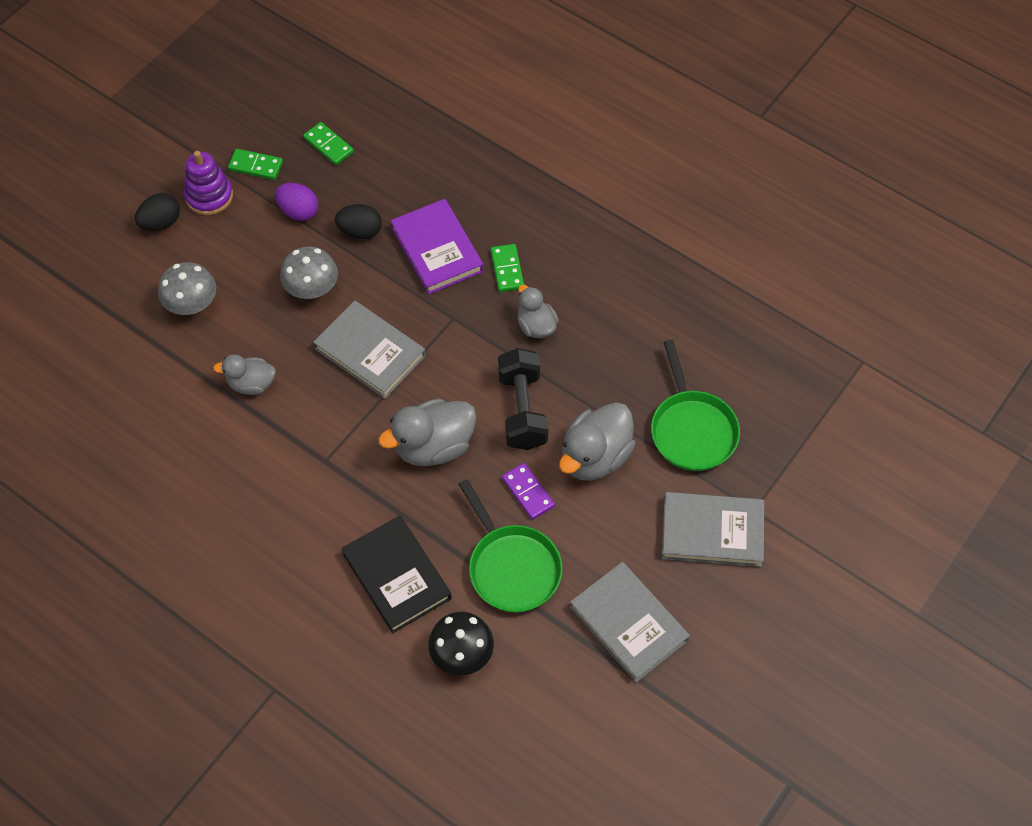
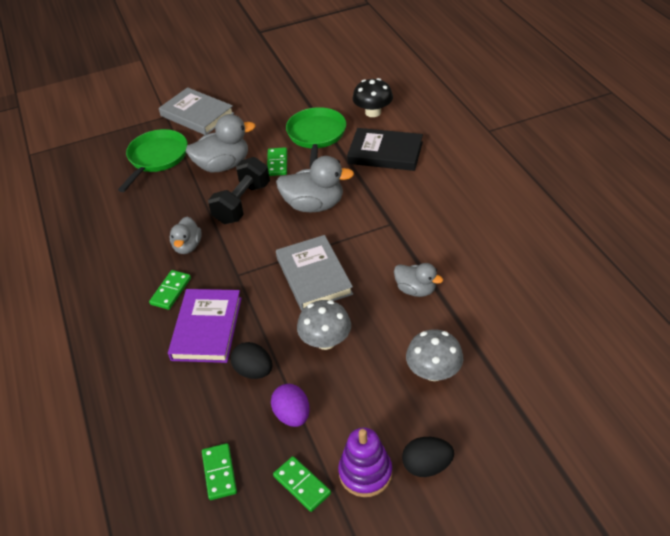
camera: 145 degrees left, 15 degrees down
black book [341,516,452,633] -> black book turned 75 degrees counterclockwise [347,128,423,171]
purple domino [502,463,555,520] -> green domino [267,147,287,176]
grey book [570,562,690,683] -> none

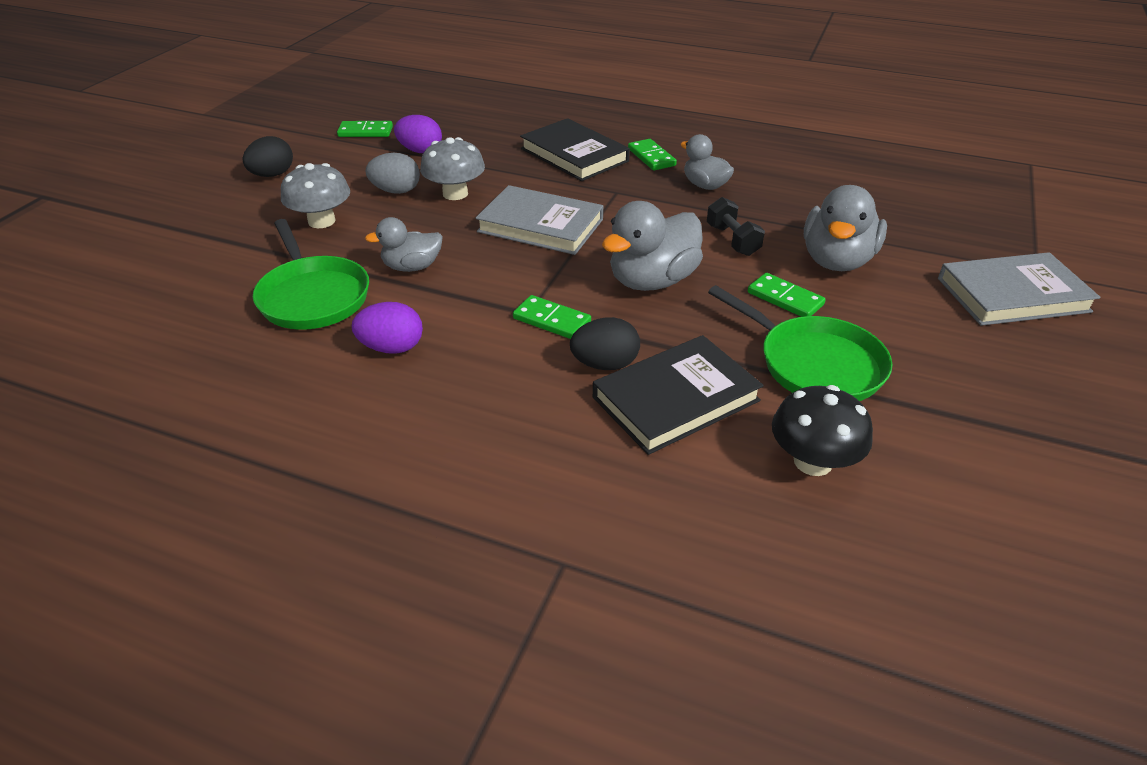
camera: 130 degrees right, 5 degrees down
green pan [118,129,188,192] -> green pan moved to [253,219,369,330]
purple book [168,289,242,363] -> black book [520,118,630,181]
green domino [202,443,237,500] -> green domino moved to [513,295,591,339]
black dumbbell [208,157,270,224] -> black dumbbell [707,197,765,256], size x0.61
black egg [231,342,272,379] -> black egg moved to [570,317,640,370]
purple stacking toy [338,427,392,497] -> none
none -> purple egg [352,302,423,354]
none -> grey egg [366,153,420,194]

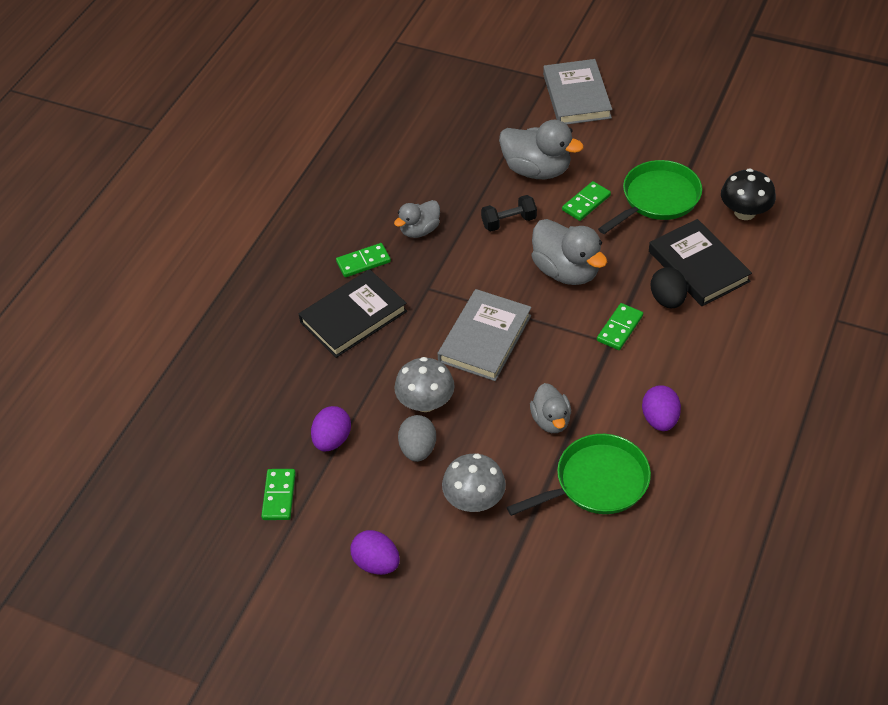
camera: 85 degrees left, 10 degrees up
black egg [243,136,293,177] -> purple egg [350,530,400,575]

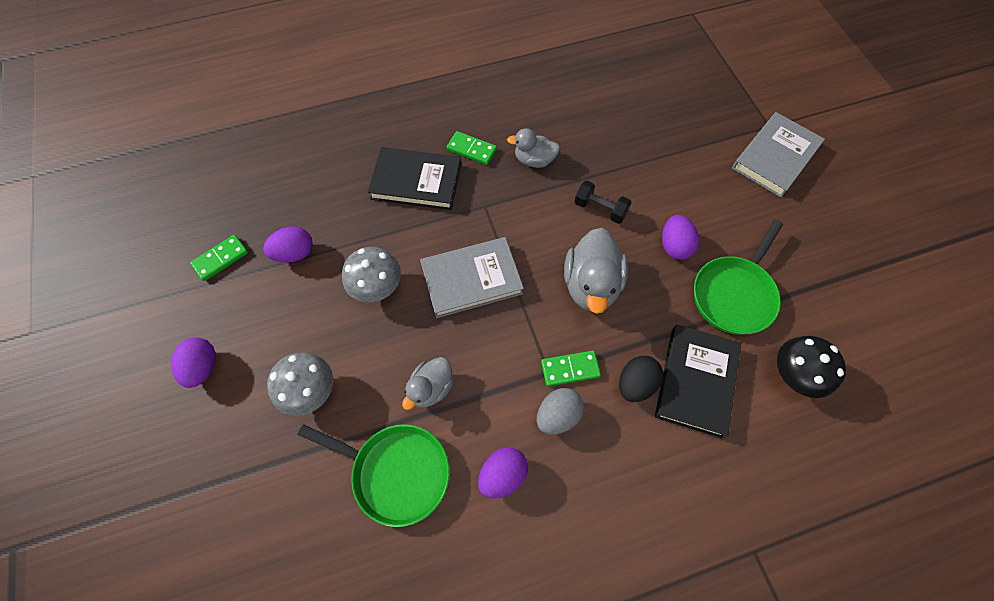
camera: 45 degrees right, 15 degrees up
grey egg [398,415,436,462] -> grey egg moved to [537,388,584,435]
grey duck [499,120,584,179] -> none
green domino [562,181,611,221] -> purple egg [662,215,699,260]
green pan [598,160,702,234] -> green pan turned 120 degrees clockwise [694,220,783,335]

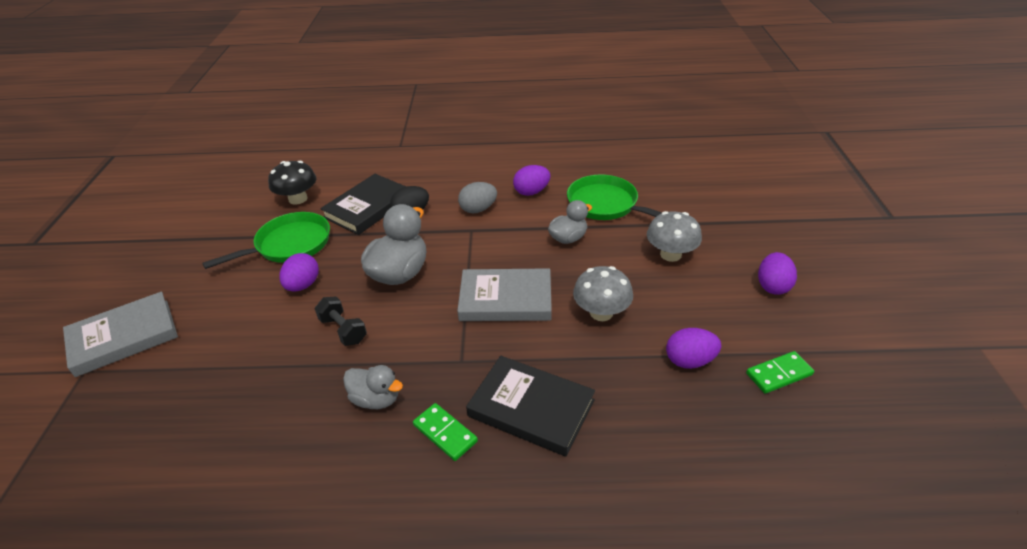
camera: 160 degrees left, 25 degrees down
green domino [541,351,601,387] -> none

